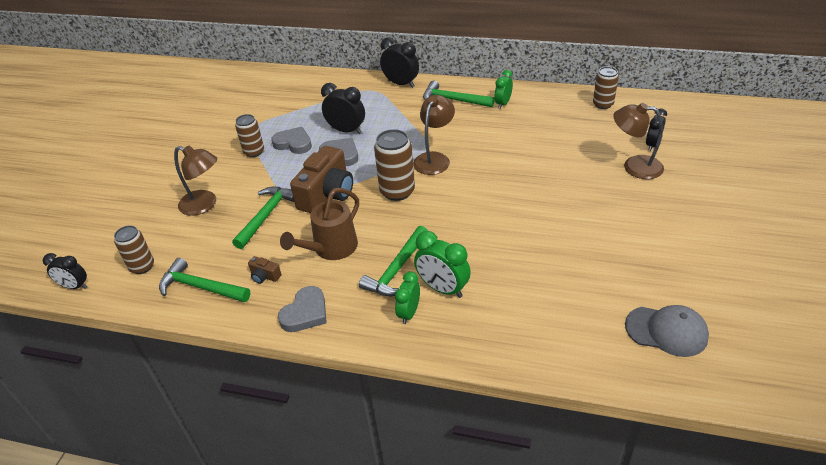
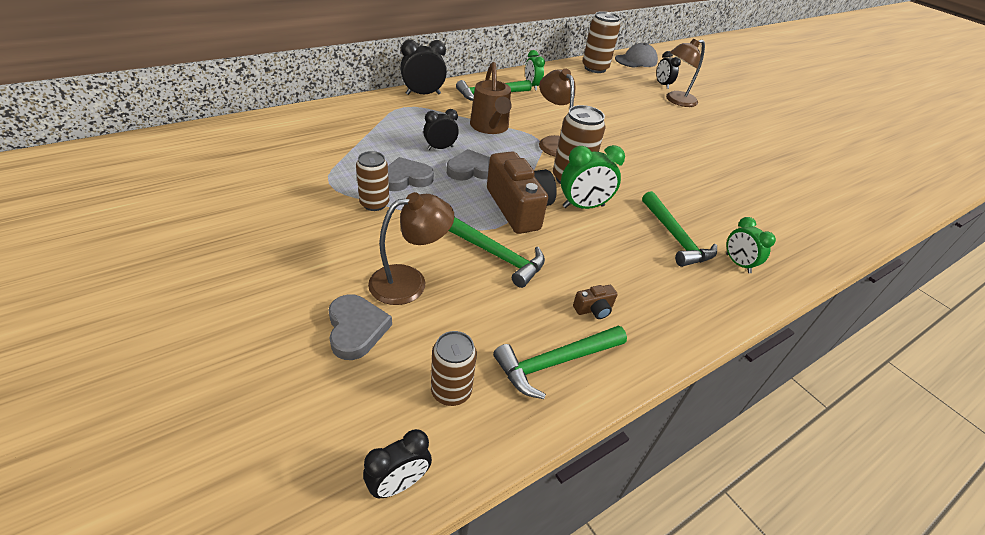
camera: 55 degrees left, 0 degrees up
green hammer [232,187,294,249] -> green hammer turned 150 degrees clockwise [449,217,545,288]
grey heart [278,286,327,332] -> grey heart moved to [328,294,392,360]
brown watering can [280,188,359,260] -> brown watering can moved to [470,62,512,134]
black clock [321,83,365,134] -> black clock [423,109,459,150], size x0.67
green clock [414,231,471,298] -> green clock moved to [561,145,625,209]
brown can [593,67,619,109] -> brown can [582,11,620,73], size x1.51
grey cap [625,305,709,357] -> grey cap moved to [615,43,658,68]

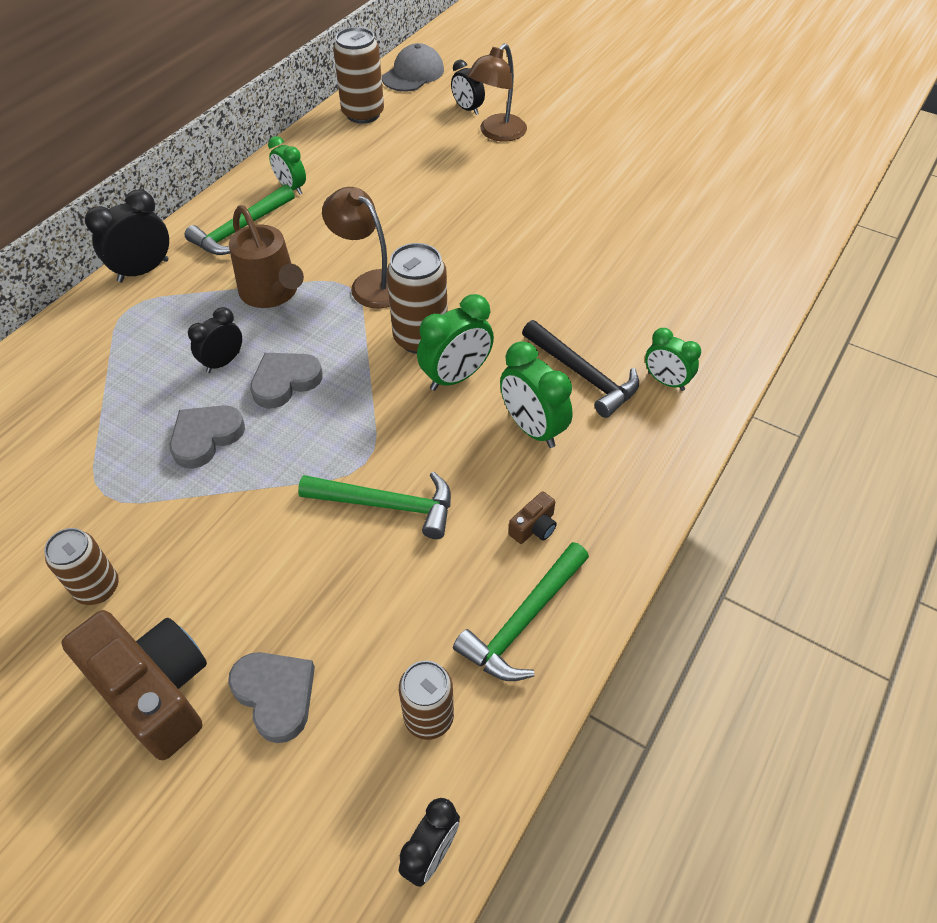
camera: 20 degrees left, 10 degrees up
brown can [356,151,389,211] -> brown can moved to [44,528,119,605]
brown lamp [368,192,454,305] -> none
brown camera [487,151,557,234] -> brown camera moved to [61,610,207,760]
green hammer [642,191,717,267] -> black hammer [522,320,639,418]
none -> green clock [500,341,573,448]

